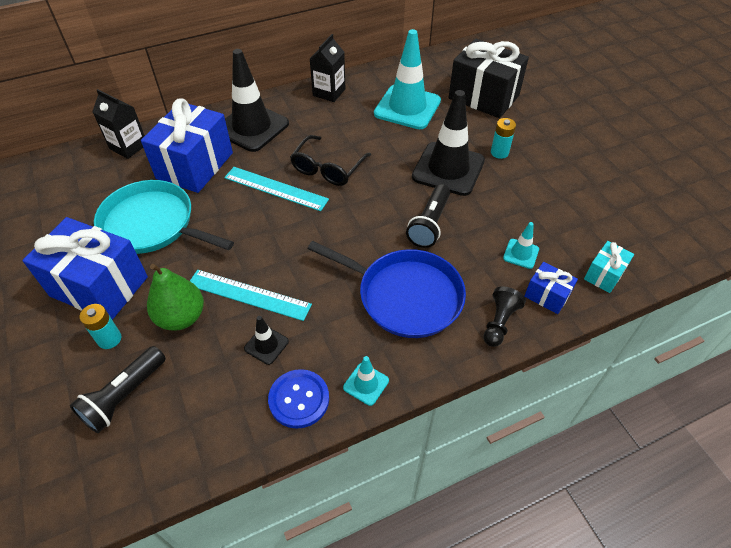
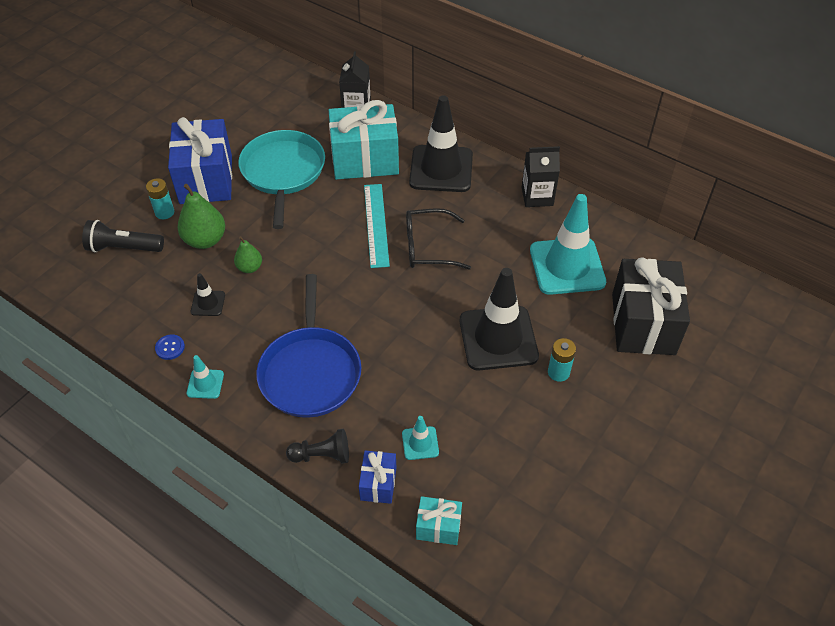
camera: 60 degrees right, 0 degrees up
blue gift [141,98,233,193] -> turquoise gift [329,100,399,180]
turquoise ruler [190,270,312,321] -> green pear [234,236,262,273]
blue button [268,369,329,429] -> blue button [155,334,185,360], size x0.55
black flashlight [406,184,450,248] -> none

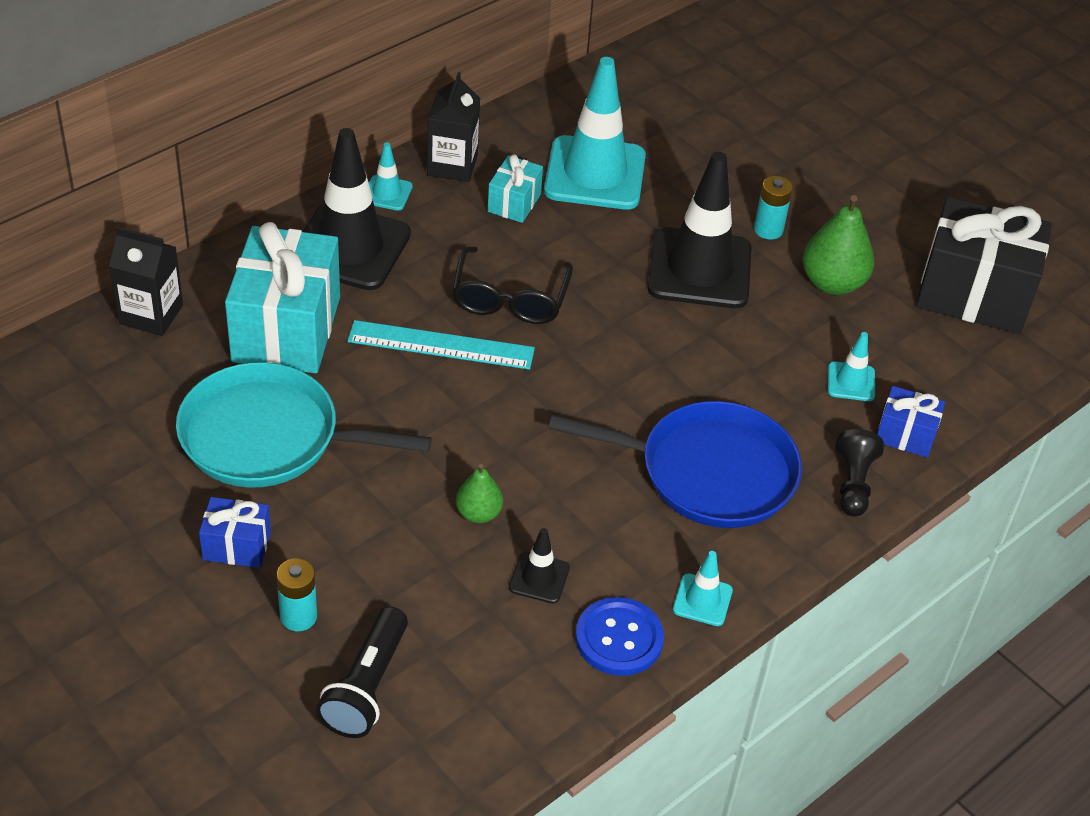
camera: 80 degrees left, 5 degrees down
blue button [155,334,185,360] -> blue button [575,597,664,676], size x1.82
blue gift [168,117,232,204] -> blue gift [199,497,271,568], size x0.48
green pear [177,184,225,249] -> green pear moved to [802,195,874,295]
turquoise gift [416,496,462,545] -> turquoise gift moved to [488,154,543,223]
black gift [612,257,690,355] -> black gift moved to [916,197,1052,334]
none -> turquoise traffic cone [369,142,413,211]

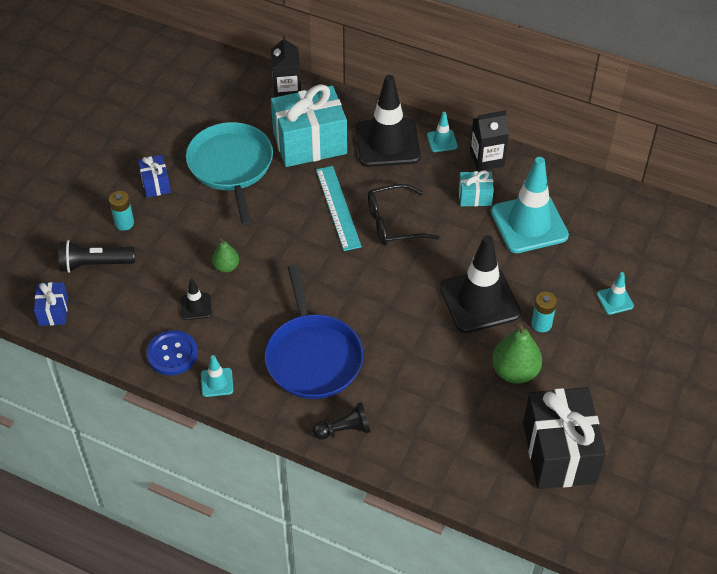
camera: 70 degrees right, 5 degrees up
turquoise traffic cone [828,332,875,401] -> turquoise traffic cone moved to [597,272,634,315]
blue gift [877,386,945,457] -> blue gift moved to [34,282,68,326]

